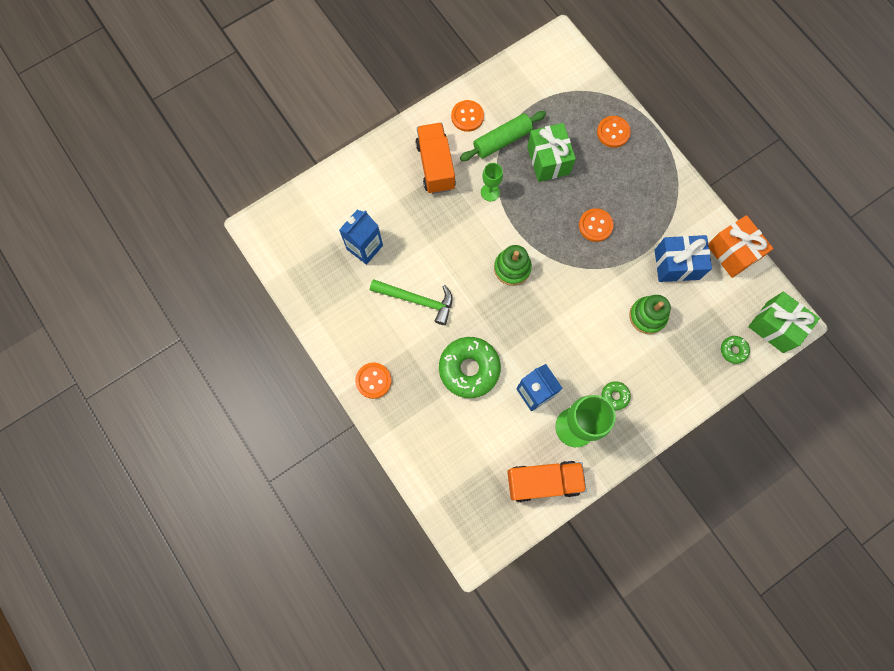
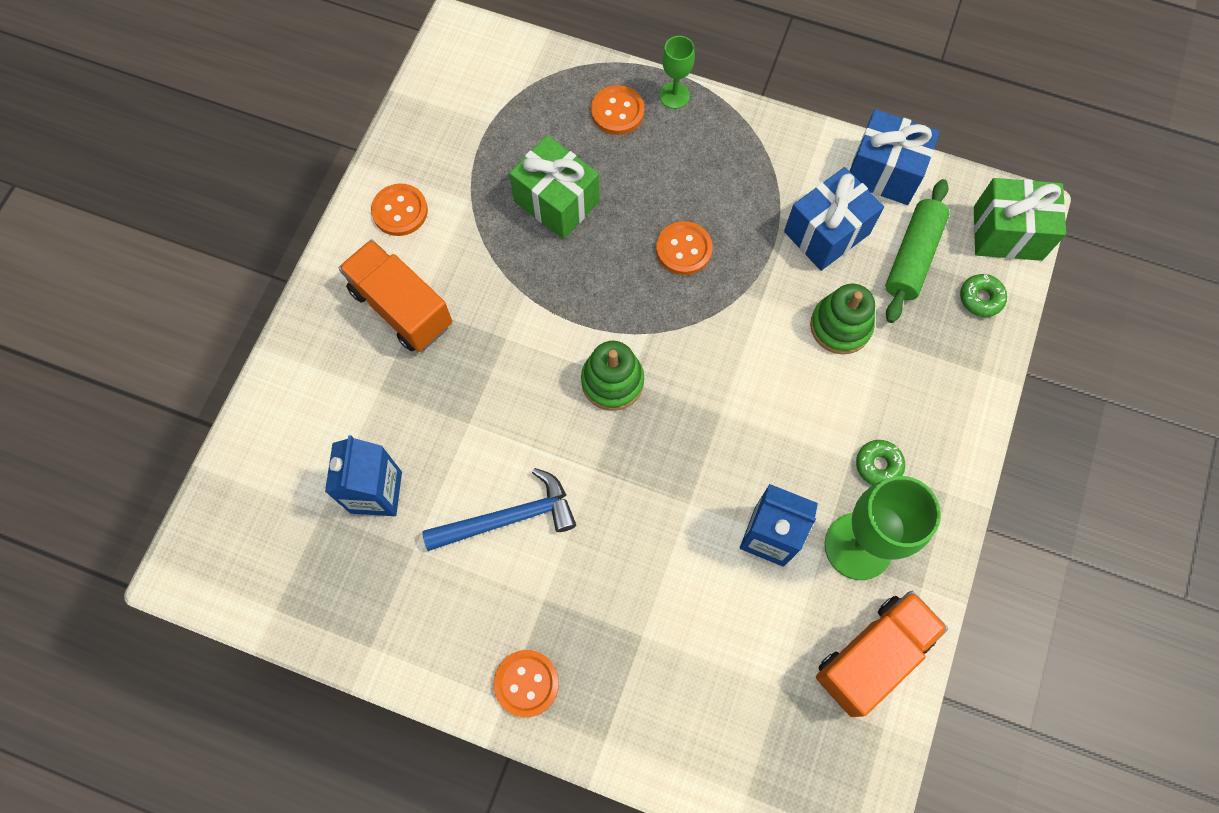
camera: 35 degrees left, 5 degrees down
green hammer [370,279,453,325] -> blue hammer [422,468,576,551]
green donut [439,337,501,398] -> none
green rolling pin [460,111,546,161] -> green rolling pin moved to [885,179,950,323]
green goblet [481,163,503,201] -> green goblet moved to [660,36,695,109]
orange gift [708,215,773,278] -> blue gift [850,109,940,205]

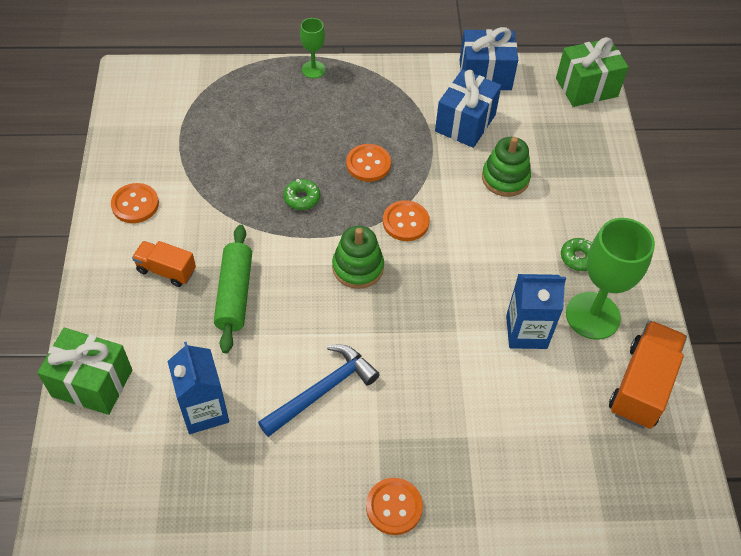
camera: 25 degrees left, 15 degrees down
orange truck [338,239,452,352] -> orange truck [132,241,196,287], size x0.60
green gift [509,135,599,239] -> green gift moved to [37,328,132,415]
orange button [591,85,644,135] -> orange button moved to [383,200,430,241]
green rolling pin [885,179,950,323] -> green rolling pin moved to [214,225,252,353]
green donut [960,274,1007,317] -> green donut moved to [283,179,320,210]

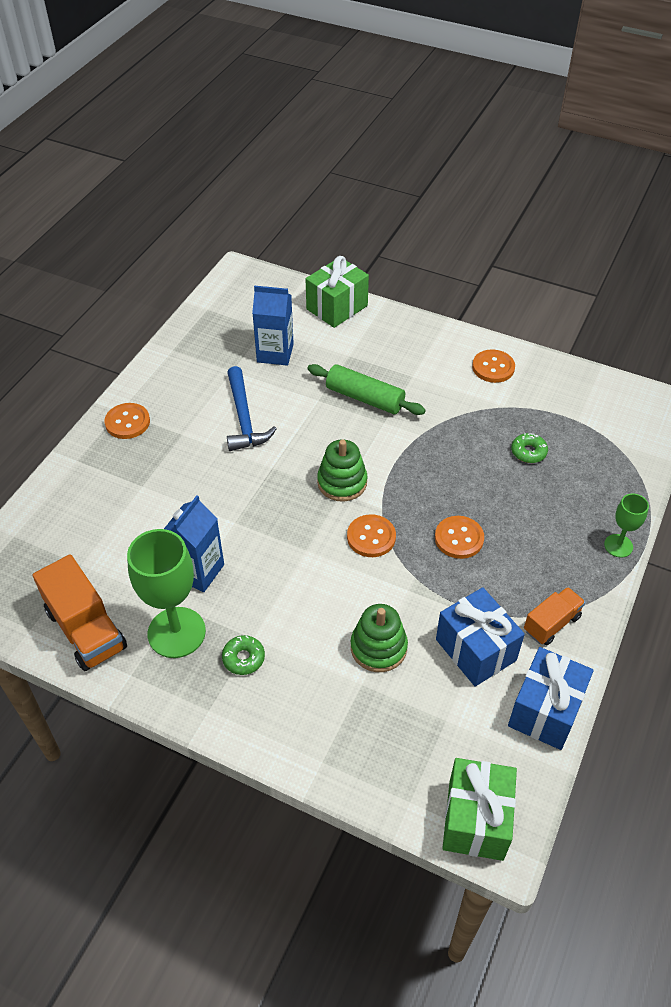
camera: 120 degrees right, 5 degrees down
orange truck [132,241,196,287] -> orange truck moved to [524,587,586,645]
green donut [283,179,320,210] -> green donut moved to [511,433,548,463]

